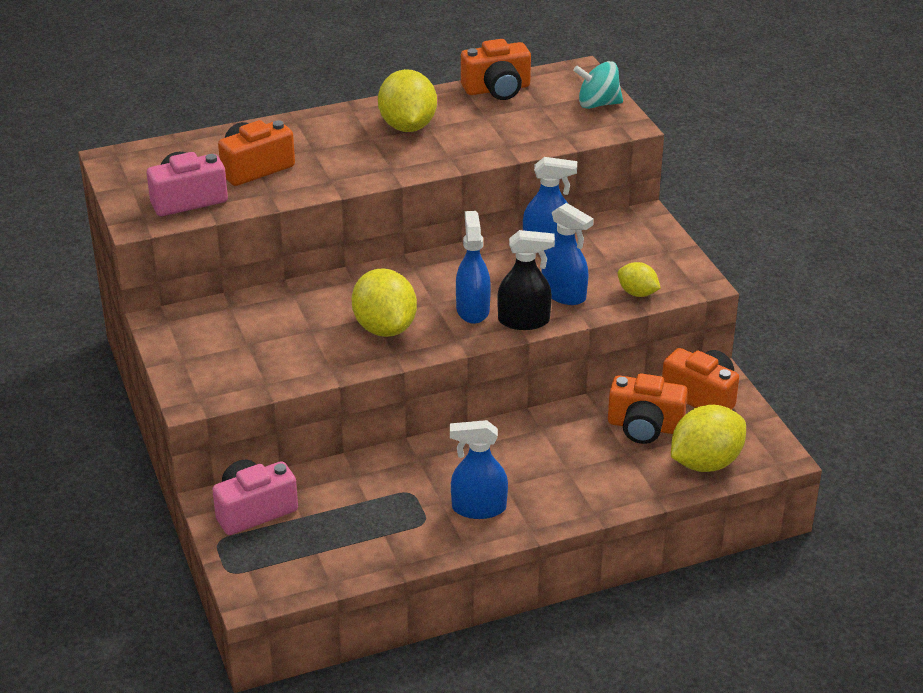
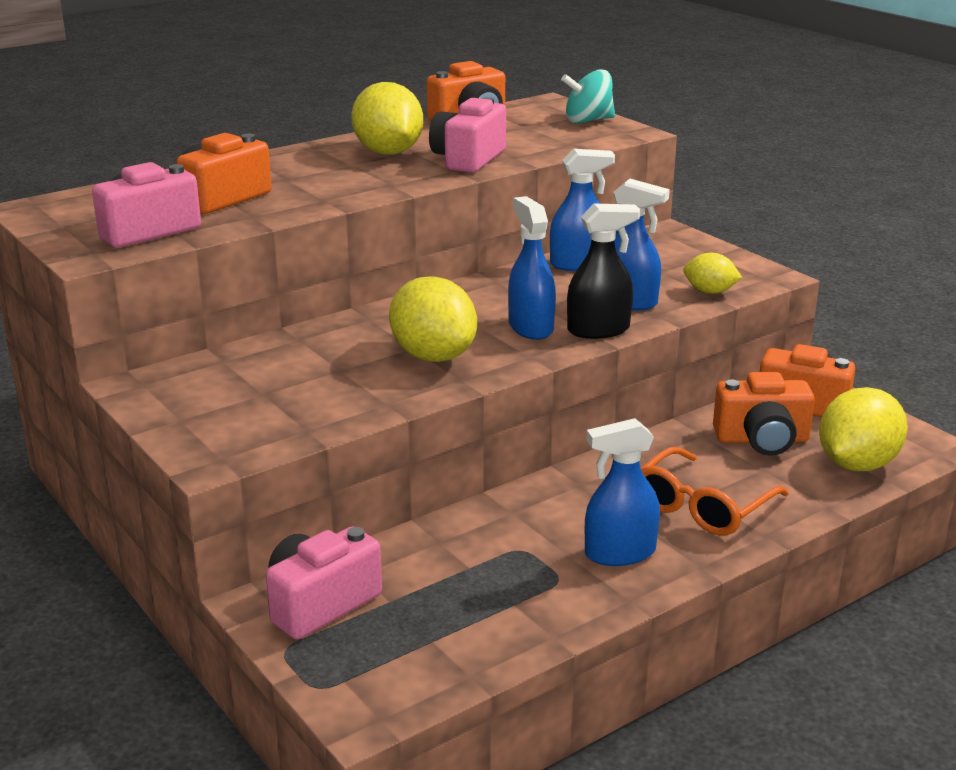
camera: 15 degrees left, 10 degrees down
none -> pink camera [429,97,506,173]
none -> orange glasses [641,447,789,535]

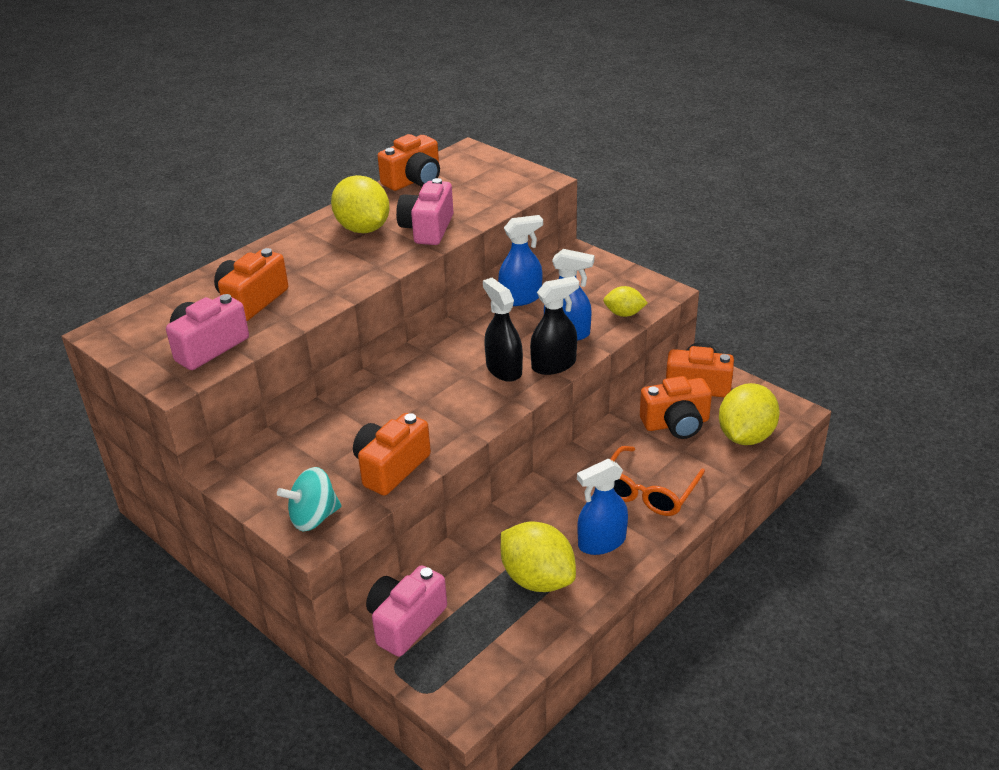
camera: 10 degrees left, 10 degrees up
yellow lemon [389,276,477,362] -> yellow lemon moved to [501,521,576,592]
blue spray bottle [508,196,556,340] -> black spray bottle [483,278,523,382]
turquoise spinning top [561,69,615,124] -> turquoise spinning top moved to [277,467,341,532]
none -> orange camera [353,413,431,496]

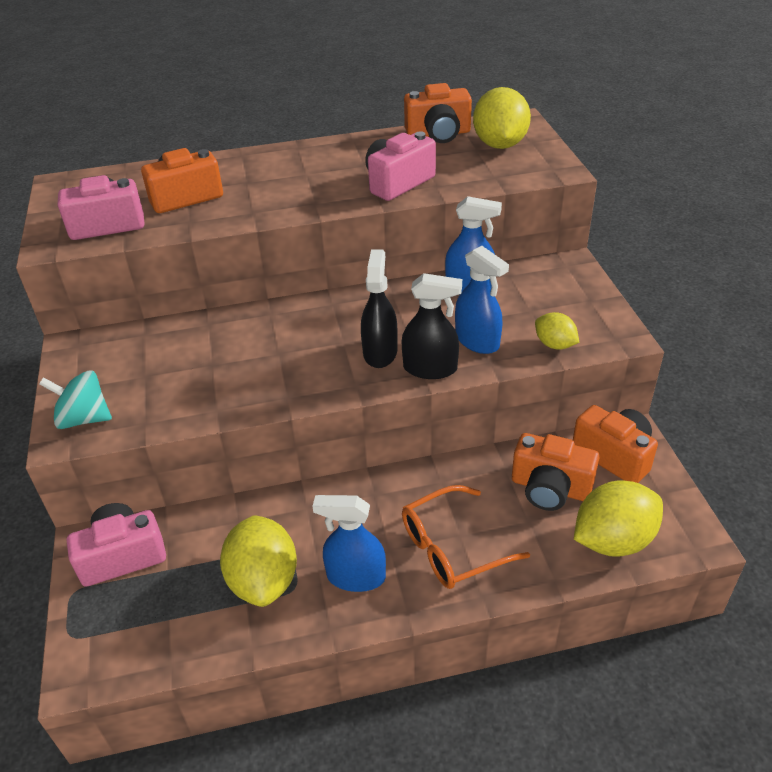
camera: 35 degrees right, 5 degrees up
yellow lemon [331,175,390,233] -> yellow lemon moved to [473,87,531,149]
orange camera [353,413,431,496] -> none

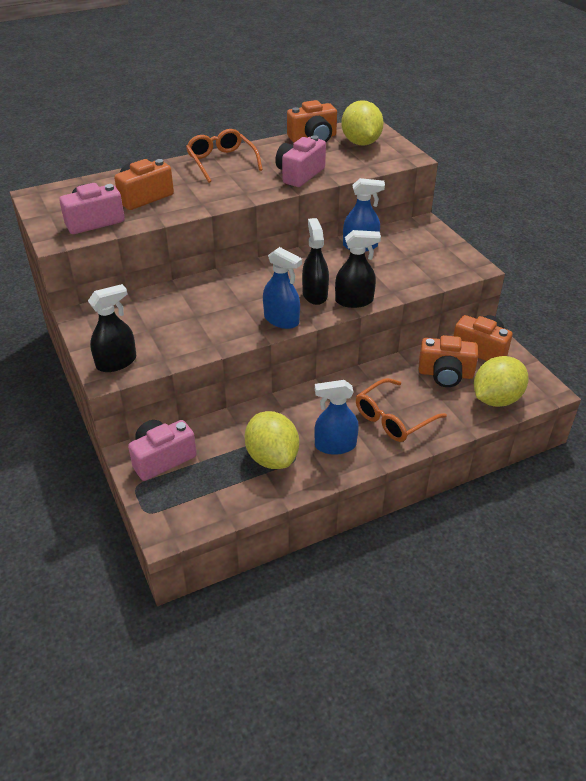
camera: 15 degrees left, 0 degrees up
turquoise spinning top [39,370,112,429] -> black spray bottle [88,284,136,372]
blue spray bottle [455,246,509,354] -> blue spray bottle moved to [263,247,302,329]
yellow lemon [535,312,579,350] -> none
none -> orange glasses [186,129,263,183]

